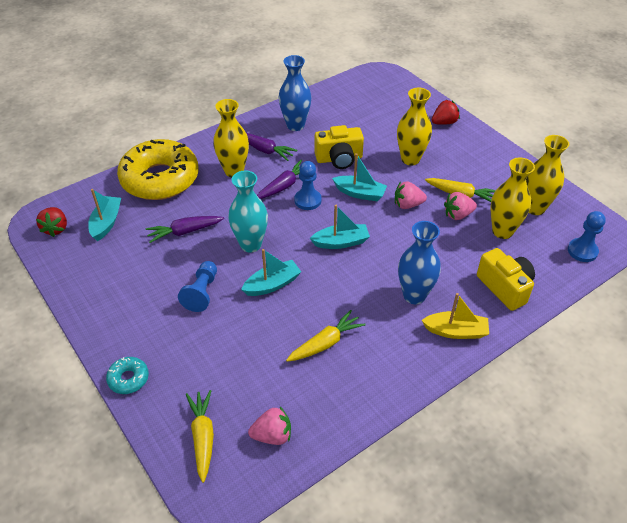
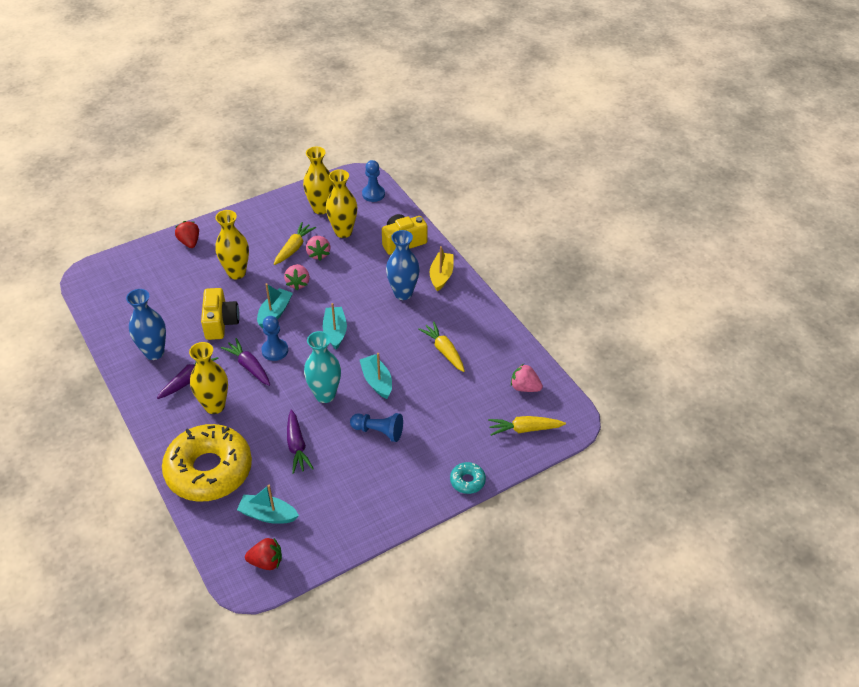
camera: 85 degrees left, 0 degrees up
pink strawberry [248,407,291,445] -> pink strawberry turned 60 degrees counterclockwise [511,364,543,392]

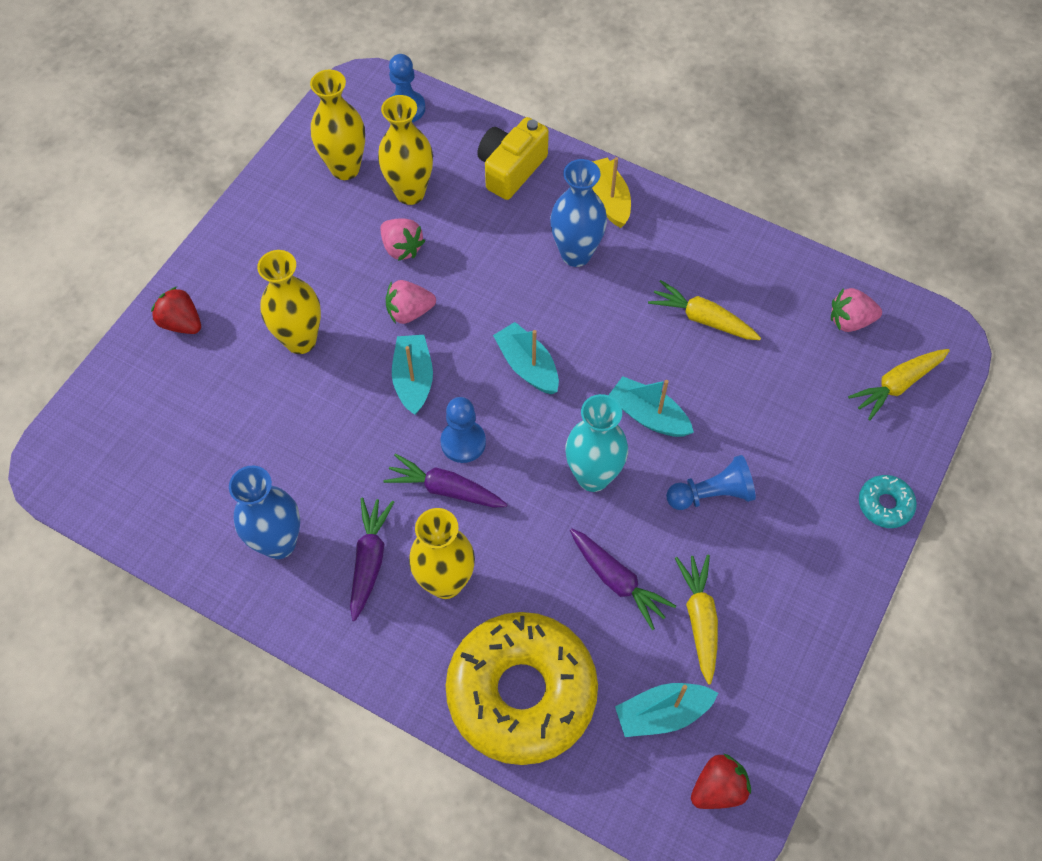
camera: 30 degrees left, 15 degrees up
yellow camera [201,288,240,340] -> none
yellow carrot [274,222,316,265] -> yellow carrot moved to [675,555,718,685]
pink strawberry [284,264,310,290] -> pink strawberry turned 105 degrees clockwise [386,280,436,324]

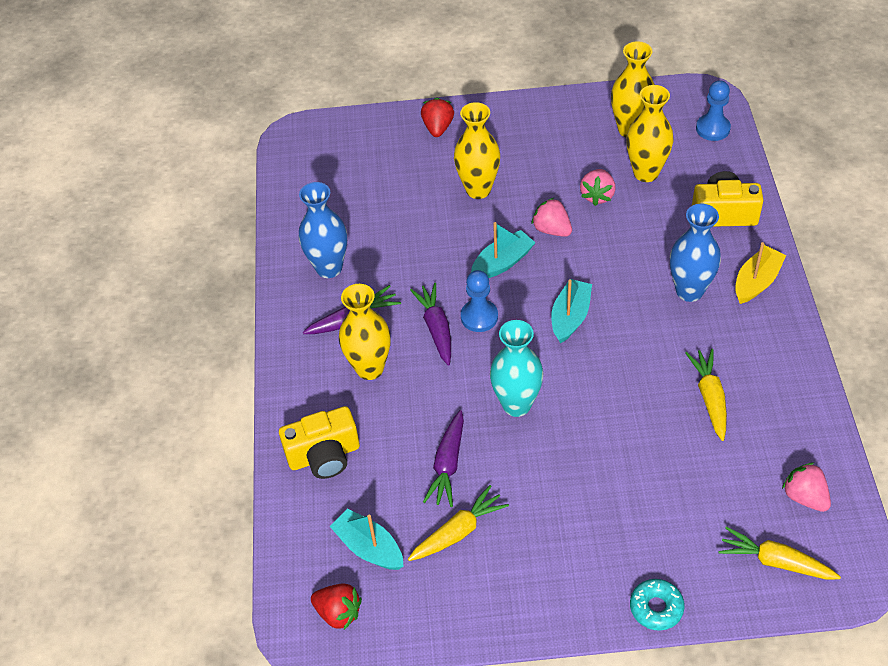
camera: 60 degrees right, 10 degrees down
yellow donut [445,612,598,765] -> yellow camera [279,406,360,479]
turquoise boat [608,376,694,437] -> none
blue pawn [666,455,756,510] -> none

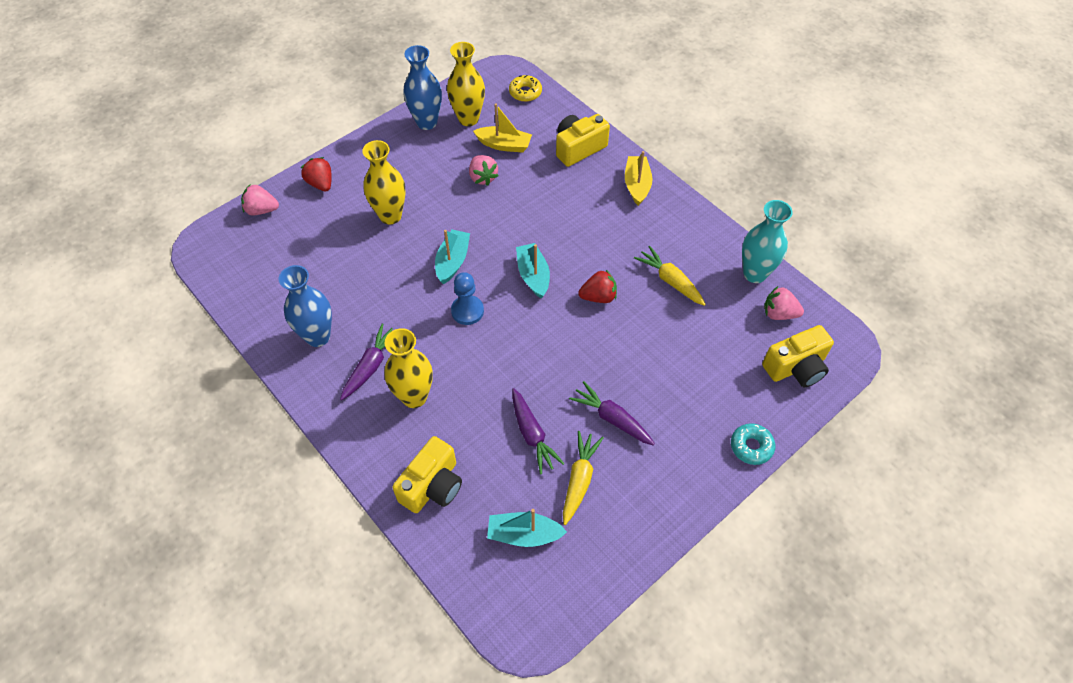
camera: 40 degrees left, 5 degrees up
red strawberry [311,584,362,630] -> red strawberry moved to [578,270,617,303]
purple carrot [410,283,451,366] -> purple carrot moved to [569,381,655,446]
turquoise vase [490,320,544,417] -> turquoise vase moved to [742,200,793,283]
pink strawberry [531,197,572,237] -> pink strawberry moved to [241,185,279,215]
yellow vase [627,85,673,182] -> yellow boat [473,104,532,153]
blue vase [670,204,721,302] -> blue vase moved to [403,45,442,130]
blue pawn [696,80,731,141] -> yellow donut [509,75,542,102]
yellow carrot [718,526,841,580] -> yellow camera [762,325,834,387]

